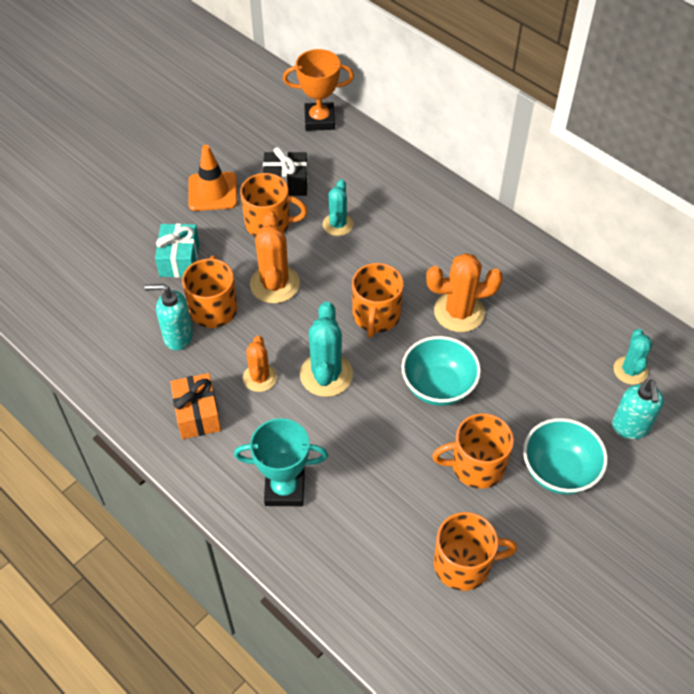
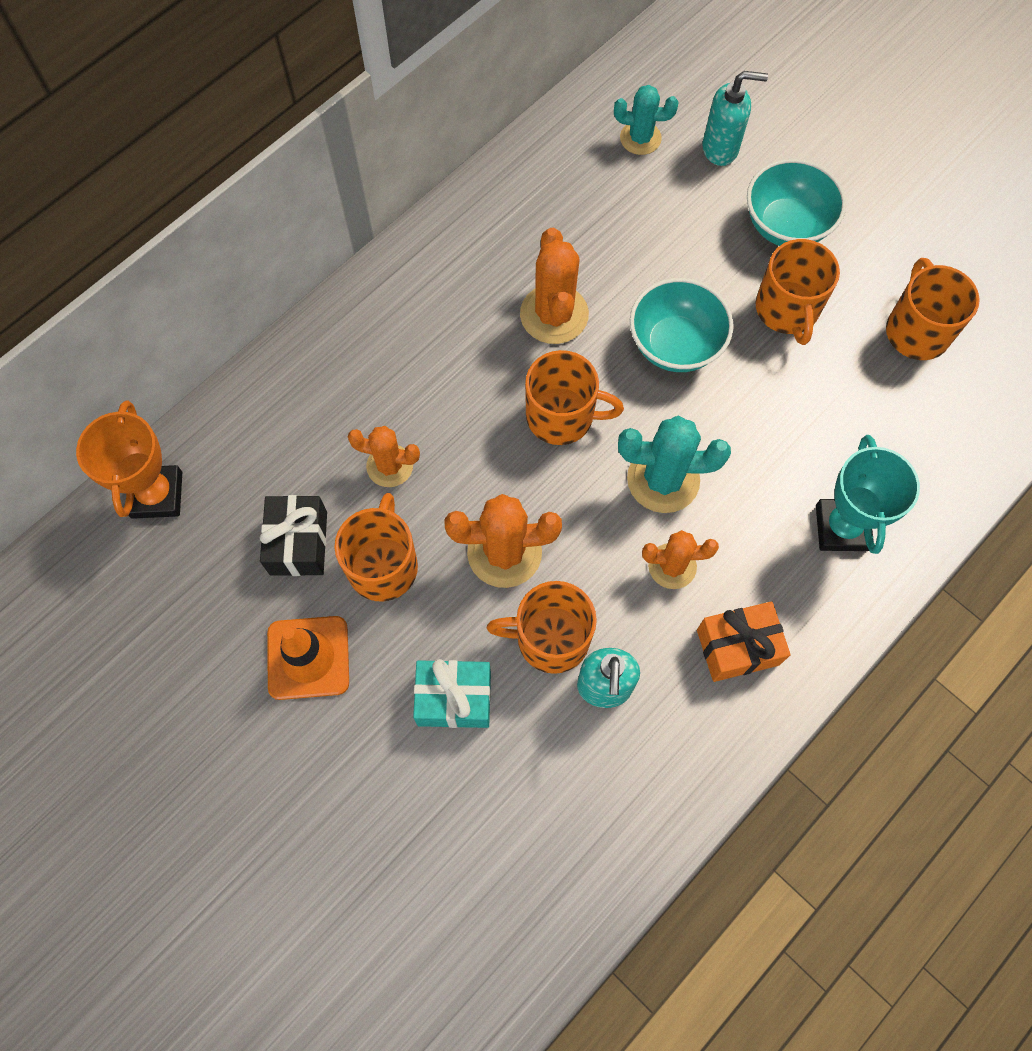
camera: 90 degrees left, 15 degrees up
turquoise cactus [323,179,353,236] -> orange cactus [348,426,420,487]

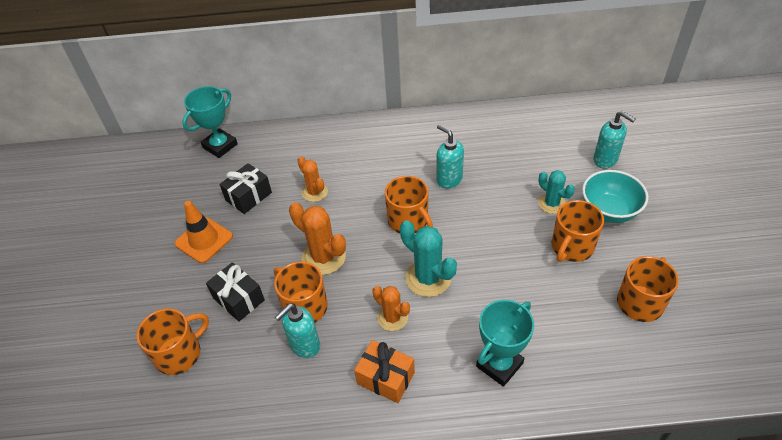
camera: 45 degrees right, 20 degrees down
orange trophy [76,400,182,519] -> turquoise trophy [182,86,238,158]
orange mug [334,493,418,602] -> orange mug moved to [136,309,209,375]
turquoise gift [413,659,491,728] -> black gift [206,262,265,322]
orange cactus [520,228,589,344] -> turquoise soap dispenser [436,124,464,188]
turquoise cactus [614,85,678,155] -> turquoise cactus moved to [538,170,575,214]
turquoise bowl [630,278,734,372] -> none

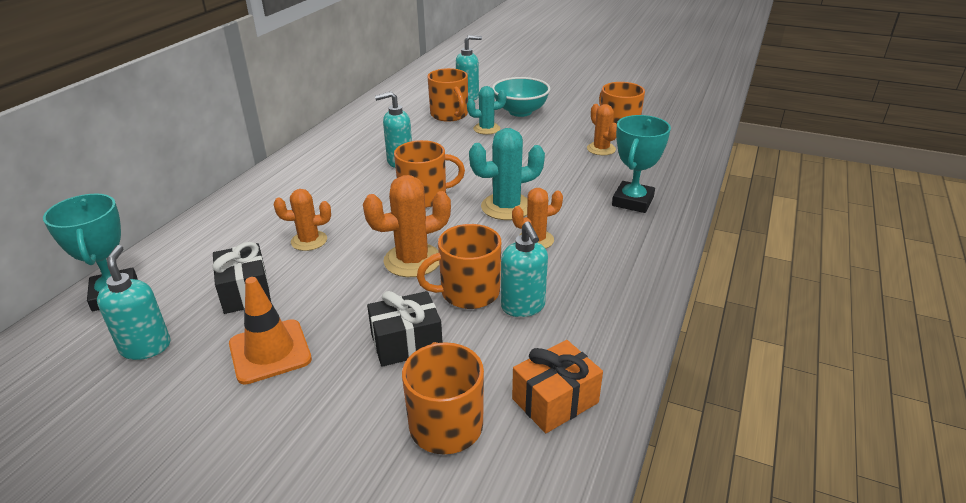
camera: 65 degrees left, 15 degrees down
orange gift [354,340,415,403] -> orange gift moved to [512,340,603,433]
turquoise trophy [476,300,534,387] -> turquoise trophy turned 45 degrees clockwise [612,115,671,213]
orange mug [551,200,604,262] -> orange mug moved to [427,68,468,122]
none -> turquoise soap dispenser [97,245,171,360]
none -> orange cactus [587,104,617,155]

